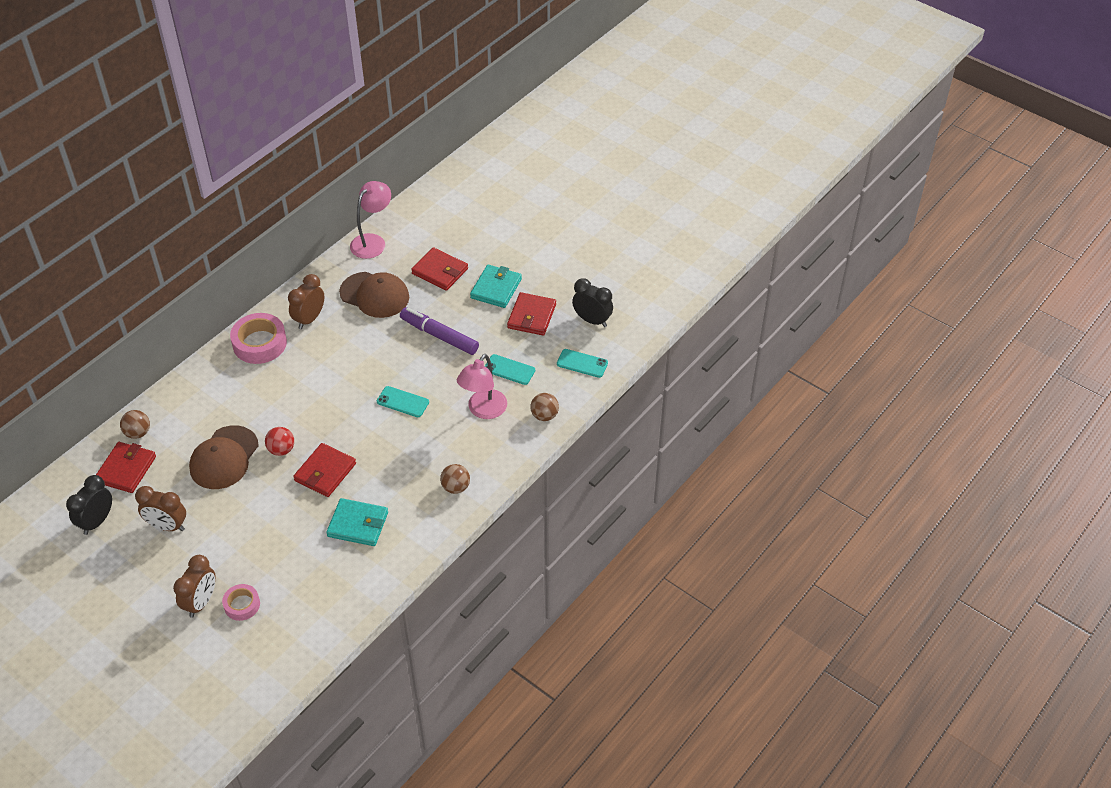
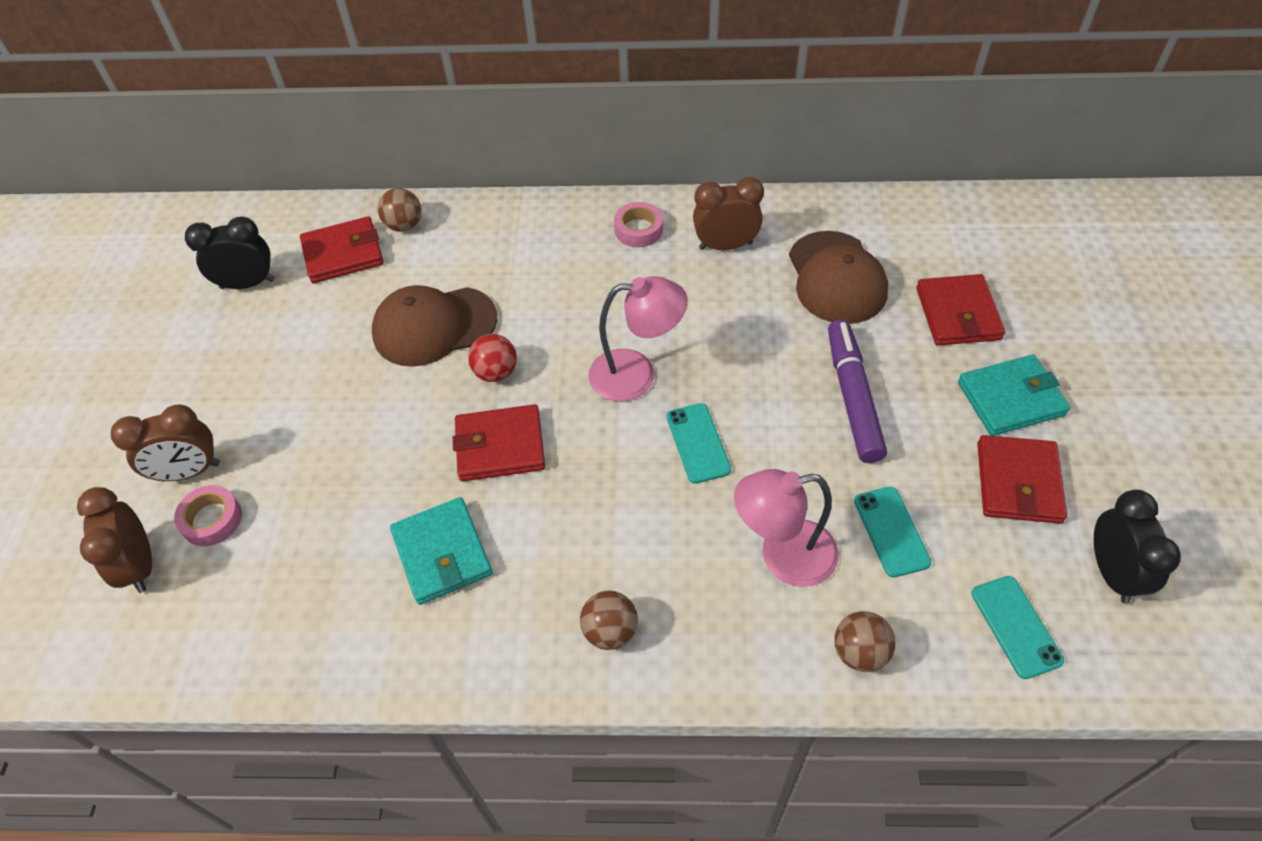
camera: 55 degrees right, 5 degrees up
brown clock [135,486,186,531] -> brown clock moved to [77,487,152,593]
pink tape [230,313,287,364] -> pink tape [614,202,663,247], size x0.58
pink lamp [350,181,391,259] -> pink lamp moved to [588,276,688,402]
red wallet [507,292,556,336] -> red wallet turned 60 degrees counterclockwise [977,435,1067,524]

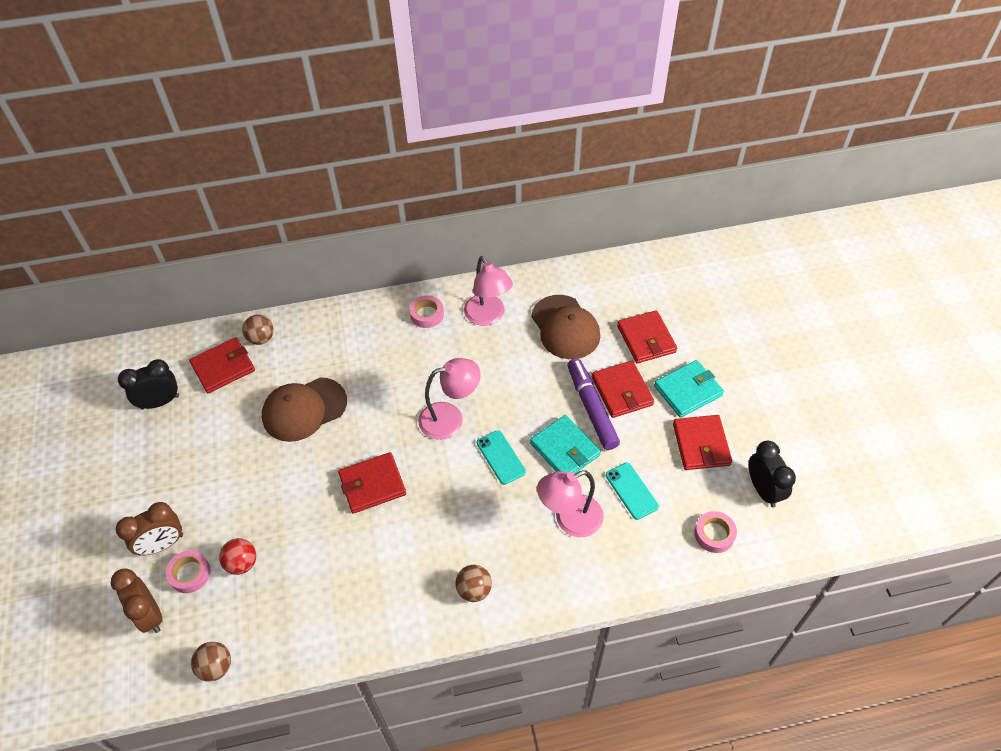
camera: 15 degrees left, 0 degrees up
turquoise wallet [390,497,493,605] -> turquoise wallet moved to [530,415,601,473]
red ball [468,334,517,382] -> red ball moved to [219,538,256,575]
brown clock [693,177,764,250] -> pink lamp [464,256,513,326]
brown ball [834,611,896,672] -> brown ball moved to [191,642,231,682]
turquoise phone [971,576,1064,679] -> pink tape [694,511,737,553]
none -> red wallet [592,361,654,418]

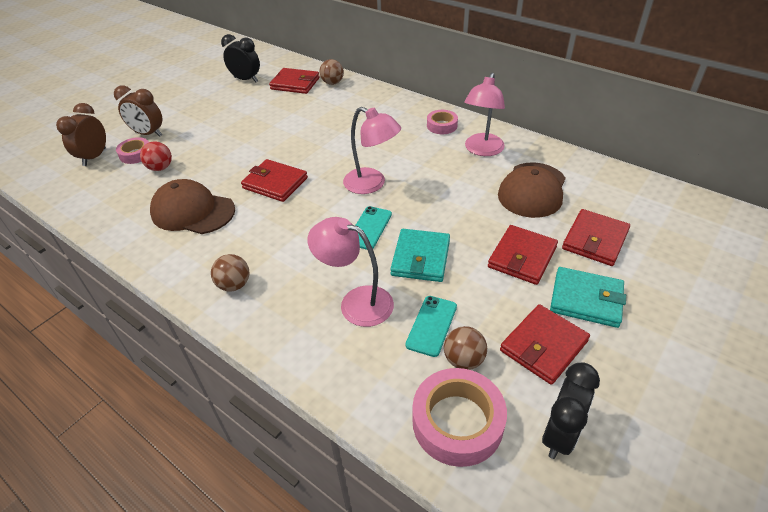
camera: 50 degrees right, 10 degrees down
brown ball [191,642,231,682] -> brown ball moved to [444,326,487,370]
brown cap [262,377,347,442] -> brown cap moved to [150,179,235,234]
purple marker [567,358,620,450] -> none
pink tape [694,511,737,553] -> pink tape [412,368,507,467], size x1.73

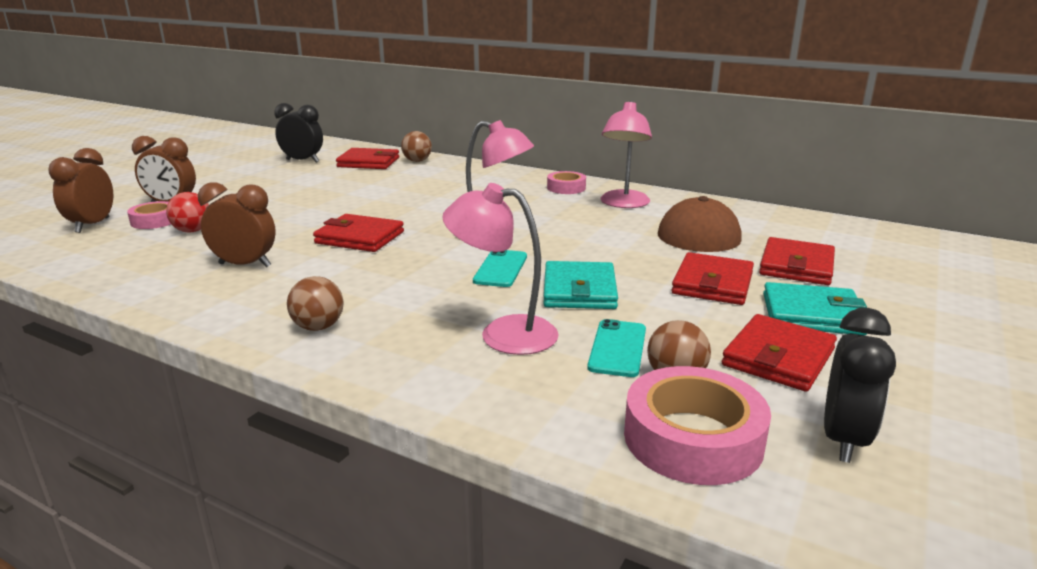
camera: 10 degrees left, 20 degrees down
brown cap [150,179,235,234] -> brown clock [198,182,276,268]

